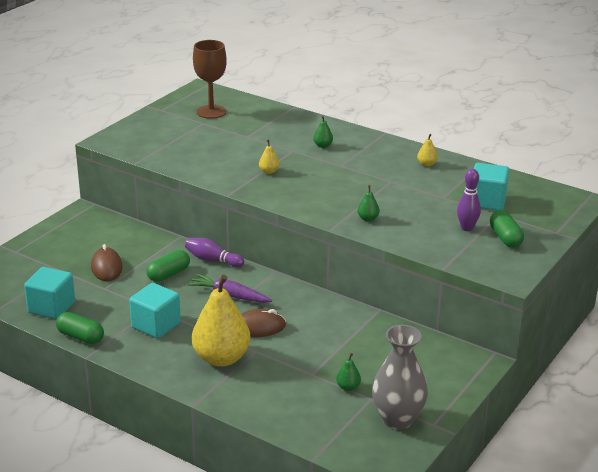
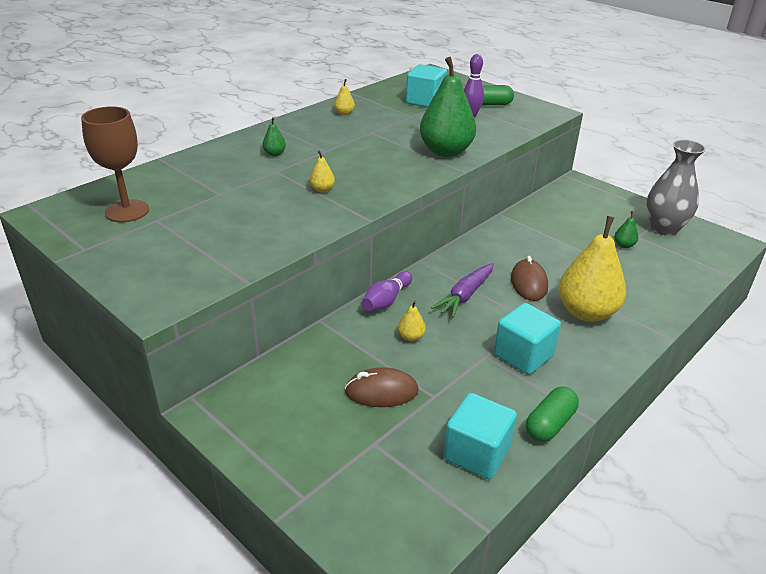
camera: 80 degrees left, 5 degrees up
green capsule [147,250,190,282] -> yellow pear [398,301,426,341]
green pear [358,185,380,222] -> green pear [420,57,476,157], size x2.45

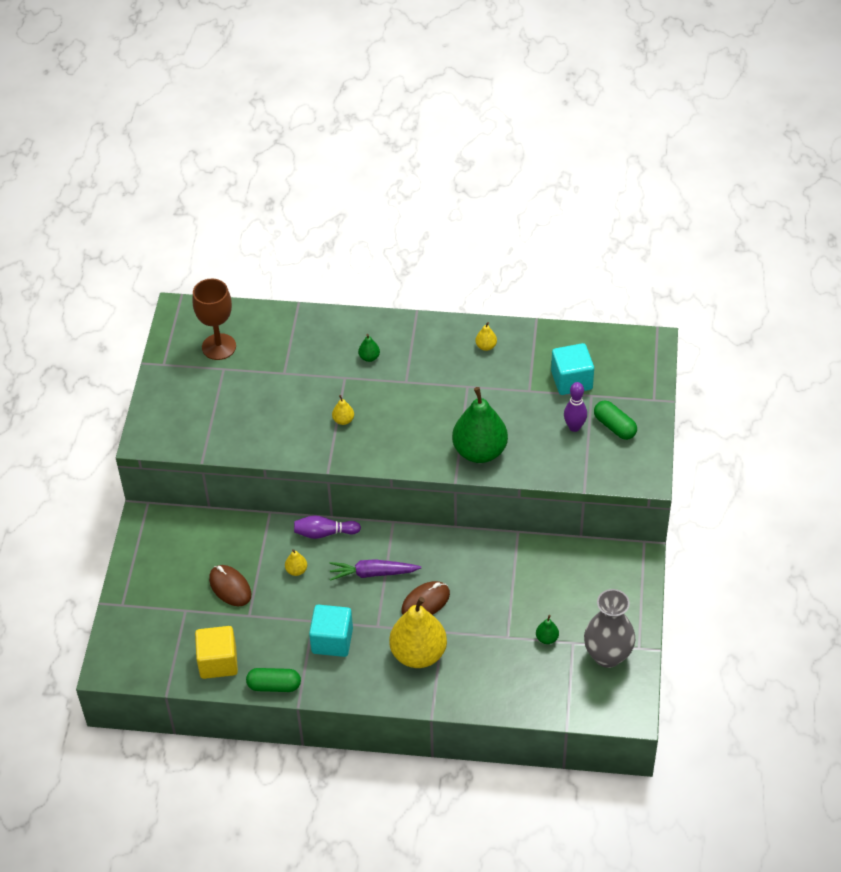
camera: 55 degrees right, 15 degrees up
turquoise cube [444,393,517,479] -> yellow cube [195,626,238,679]

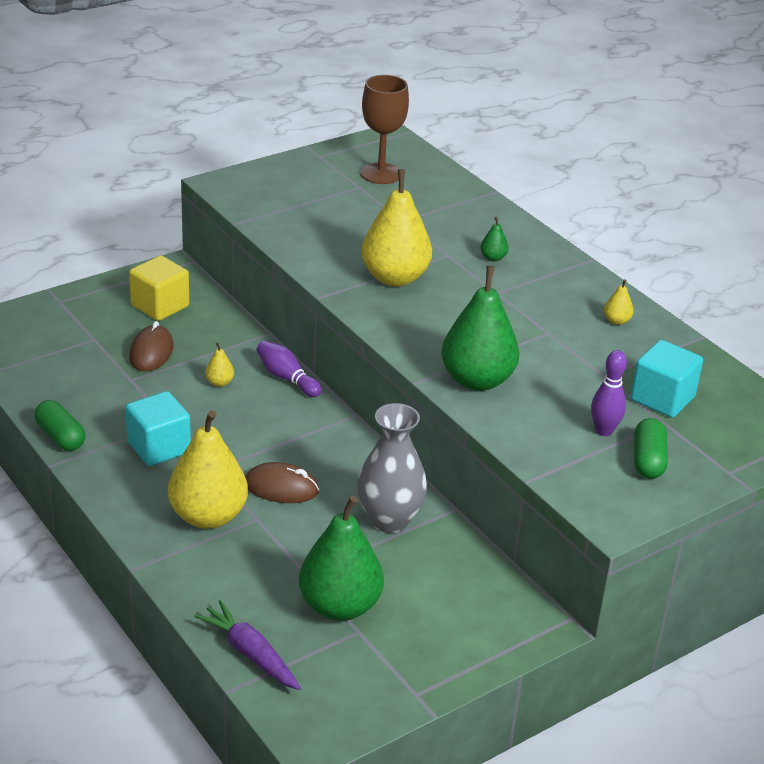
camera: 45 degrees right, 15 degrees down
yellow cube [195,626,238,679] -> yellow cube moved to [129,255,189,321]
purple carrot [329,559,421,581] -> purple carrot moved to [194,600,301,690]
yellow pear [332,395,354,425] -> yellow pear [361,169,432,286], size x2.45
green pear [536,615,559,644] -> green pear [299,496,384,621], size x2.45
grey vase [584,589,635,668] -> grey vase moved to [357,403,427,533]

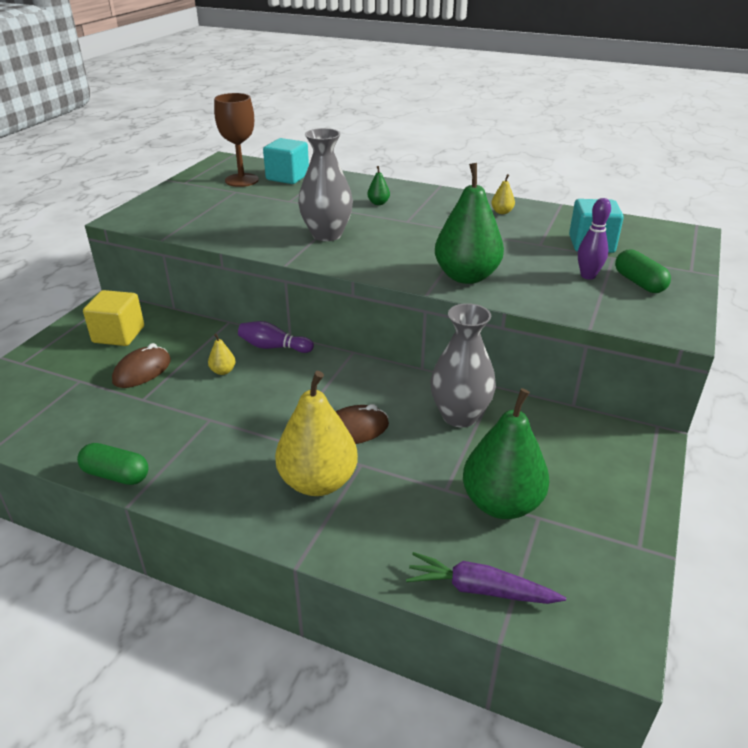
camera: 30 degrees left, 0 degrees up
turquoise cube [125,391,191,466] -> turquoise cube moved to [263,138,309,184]
brown mouse [129,321,174,372] -> brown mouse turned 60 degrees clockwise [112,343,171,388]
yellow pear [361,169,432,286] -> grey vase [298,128,353,241]

